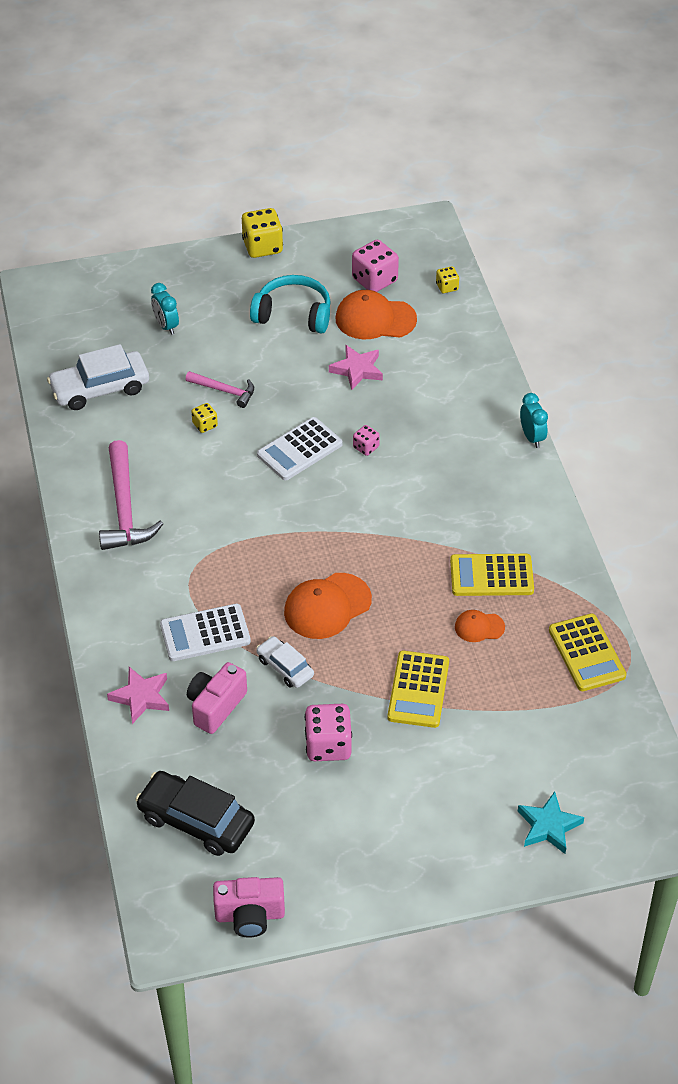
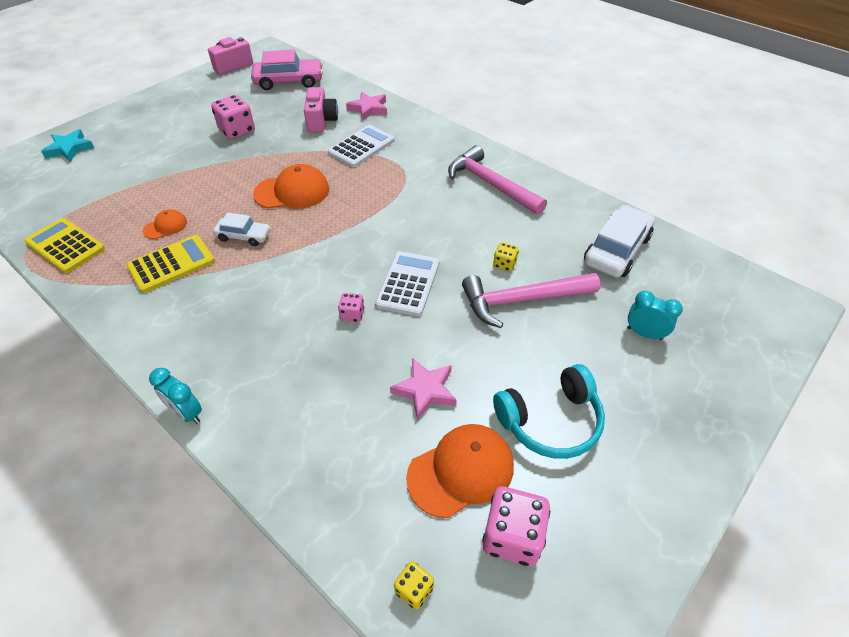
camera: 145 degrees right, 0 degrees up
black car [135,771,255,856] -> pink car [251,50,323,90]
pink hammer [185,371,254,408] -> pink hammer [462,273,600,328], size x1.77
yellow dice [242,208,283,258] -> none
white car [256,636,314,688] -> white car moved to [213,213,271,246]
orange cap [284,573,372,639] -> orange cap turned 60 degrees clockwise [253,164,329,209]
yellow calculator [387,651,449,728] -> none

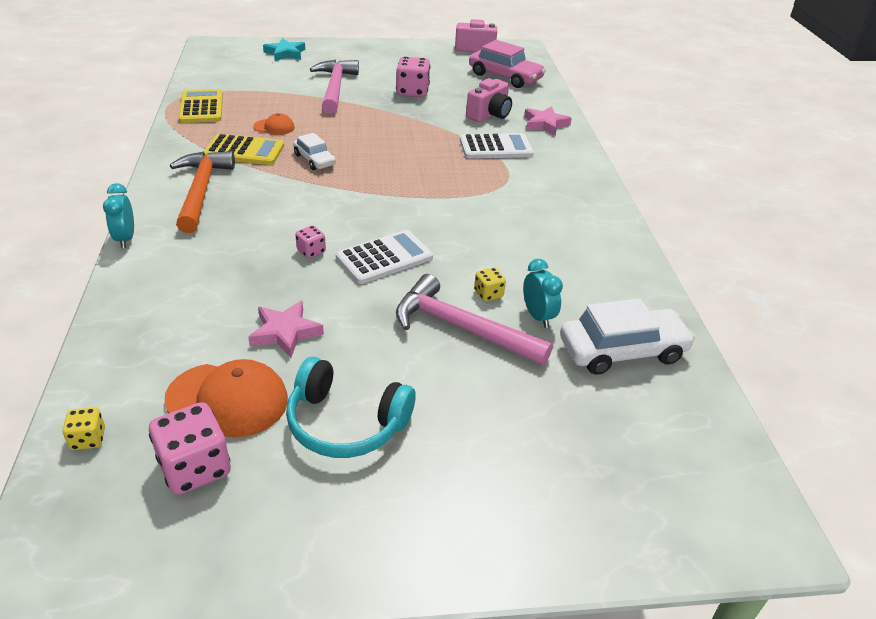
camera: 40 degrees right, 10 degrees down
orange cap [253,164,329,209] -> none
pink hammer [448,145,547,215] -> pink hammer moved to [310,60,359,114]
turquoise clock [627,291,683,340] -> turquoise clock moved to [523,259,563,328]
none -> orange hammer [170,151,235,233]

